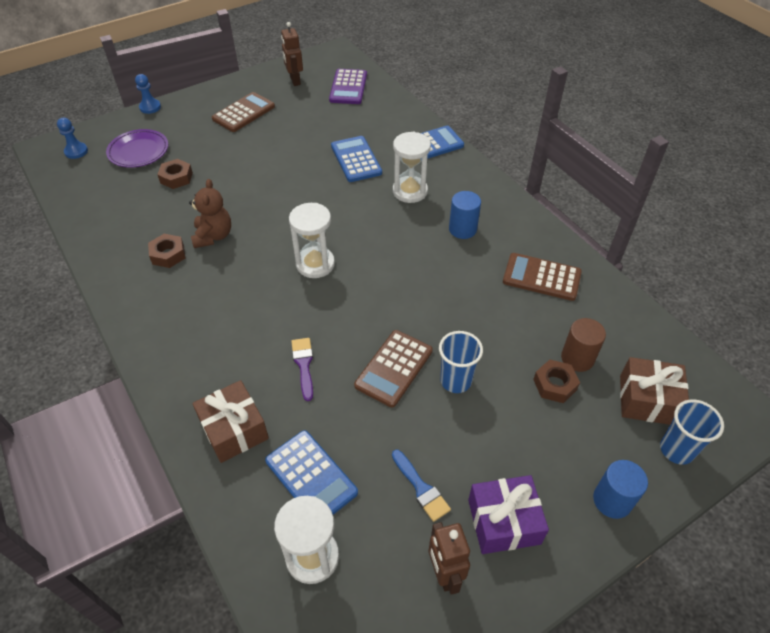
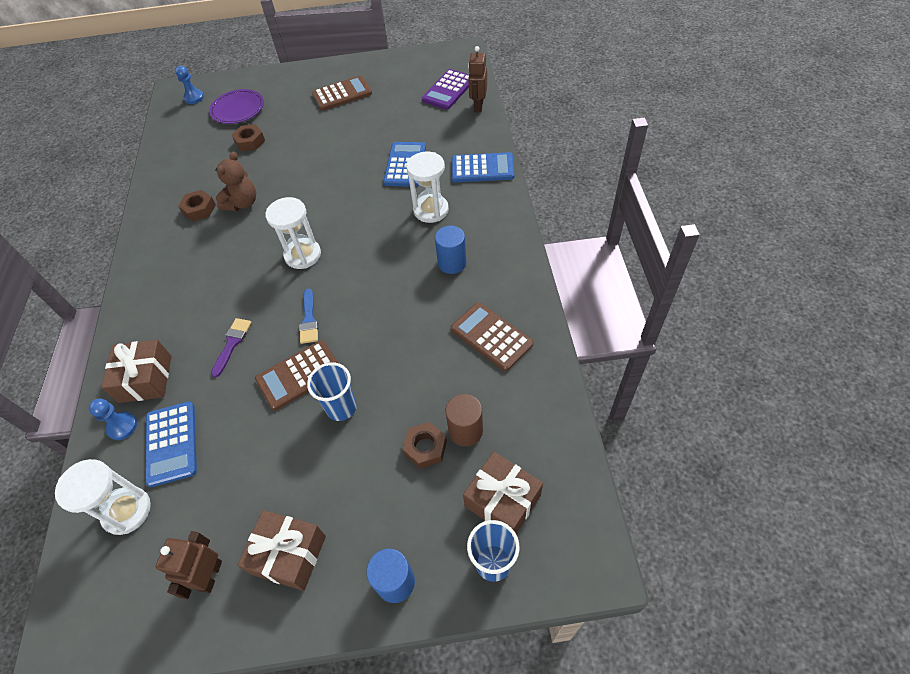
camera: 30 degrees right, 5 degrees up
blue pawn [135,74,161,114] -> blue pawn moved to [89,398,137,440]
brown robot [281,22,303,86] -> brown robot moved to [468,46,487,112]
blue brush [392,449,451,522] -> blue brush moved to [299,289,318,344]
purple gift [468,475,549,554] -> brown gift [237,510,326,591]

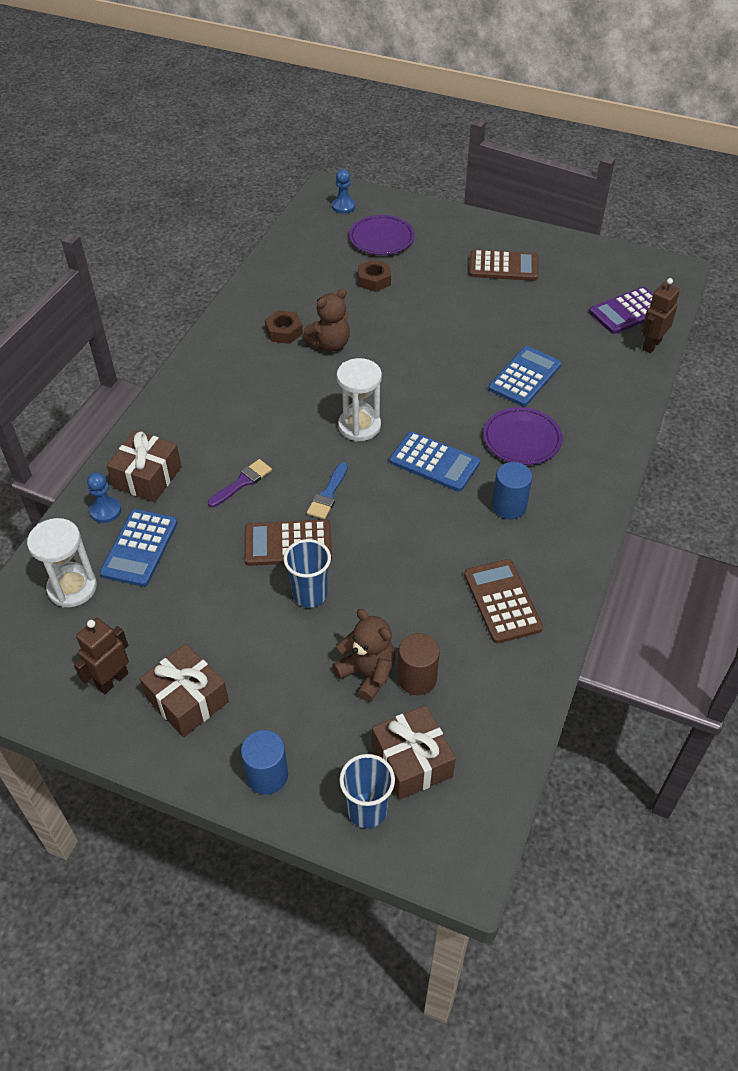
camera: 25 degrees right, 5 degrees down
brown nut [402,422,447,469] -> brown teddy bear [333,609,395,702]
white hourglass [406,151,449,223] -> purple plate [483,407,563,465]
blue calculator [452,152,515,182] -> blue calculator moved to [390,431,480,492]

